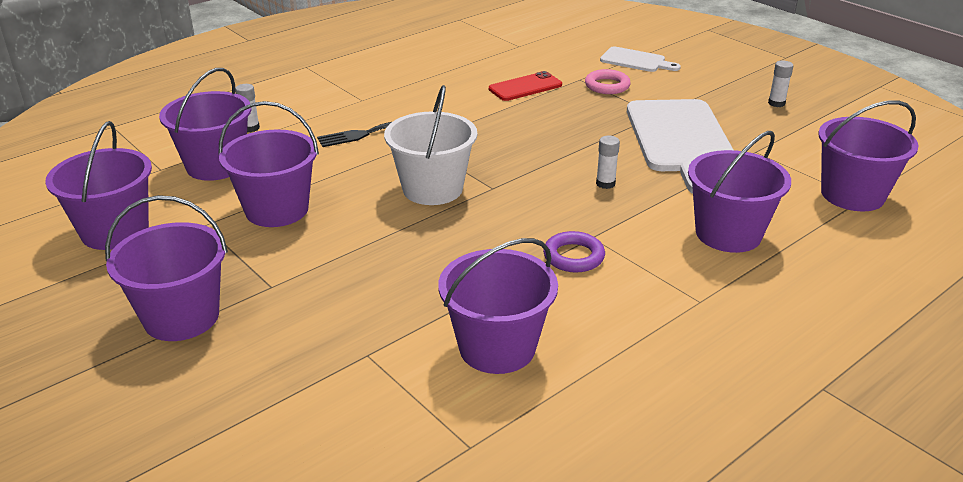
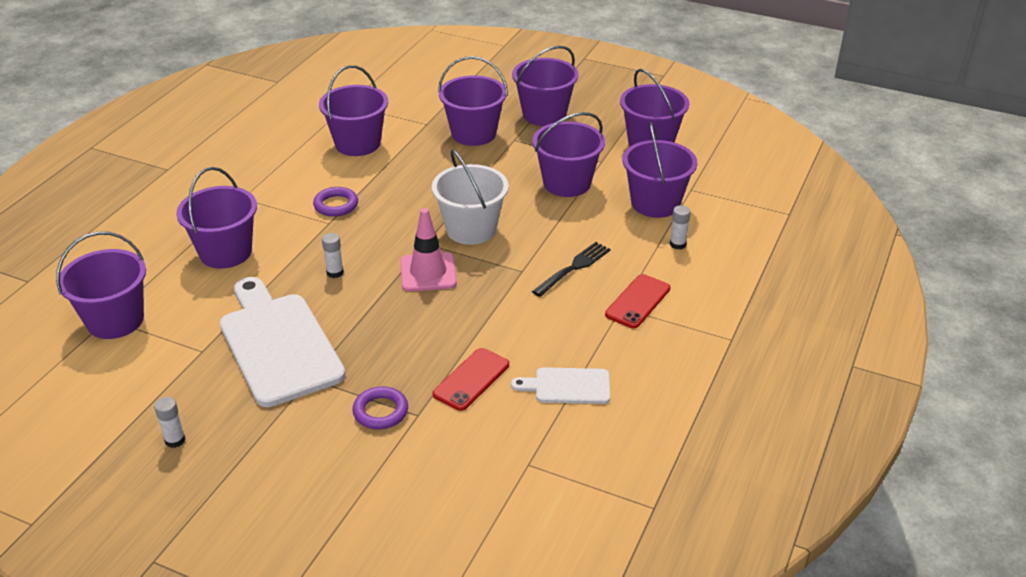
camera: 155 degrees right, 5 degrees up
pink ring [585,69,631,94] -> purple ring [352,386,408,430]
white cutting board [600,46,681,72] -> white cutting board moved to [511,367,610,404]
none -> pink traffic cone [400,208,457,291]
none -> purple bucket [438,56,508,146]
none -> red phone [605,274,670,328]

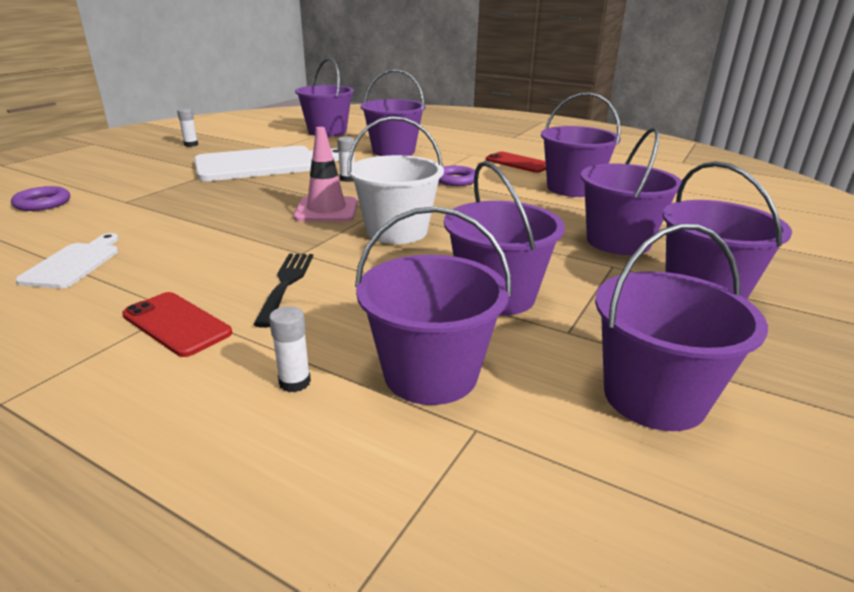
camera: 95 degrees right, 10 degrees down
purple ring [352,386,408,430] -> purple ring moved to [11,186,70,211]
red phone [433,348,509,411] -> red phone moved to [486,152,546,173]
black fork [532,242,610,297] -> black fork turned 135 degrees counterclockwise [253,253,313,328]

